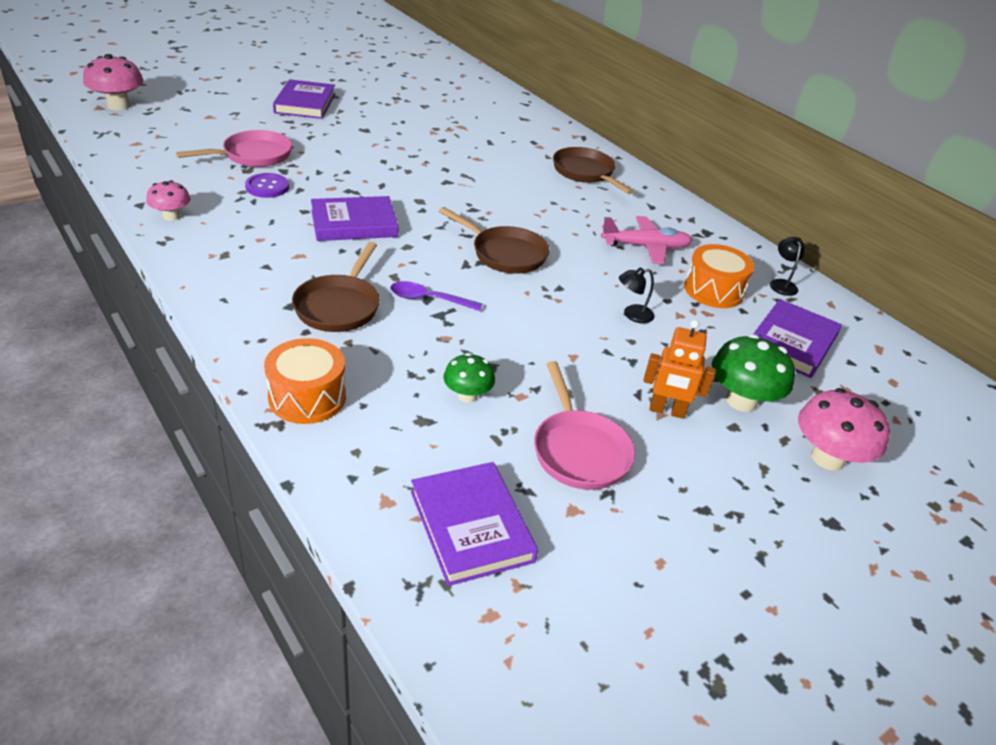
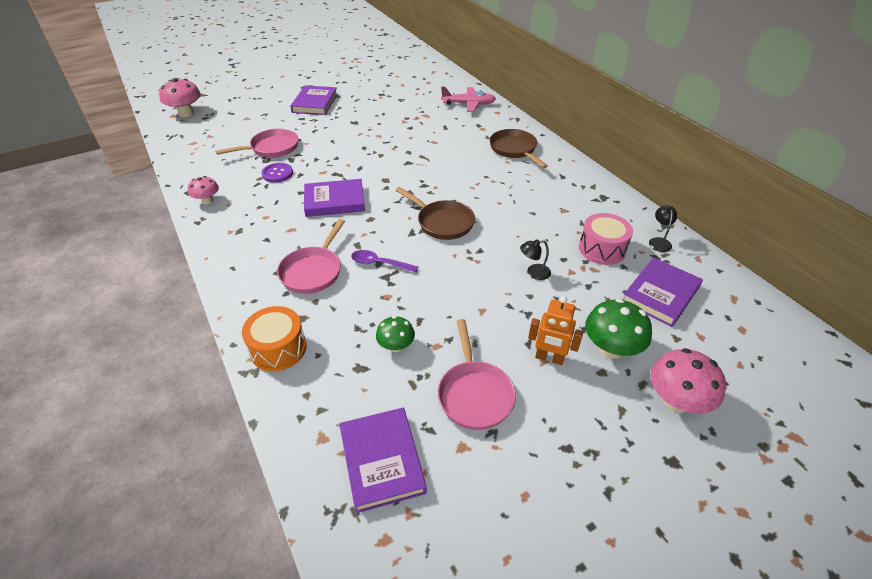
camera: 10 degrees right, 5 degrees up
brown pan [292,242,380,332] -> pink pan [277,219,345,294]
pink plane [601,216,693,264] -> pink plane moved to [441,86,496,112]
orange drum [684,244,754,308] -> pink drum [579,213,633,265]

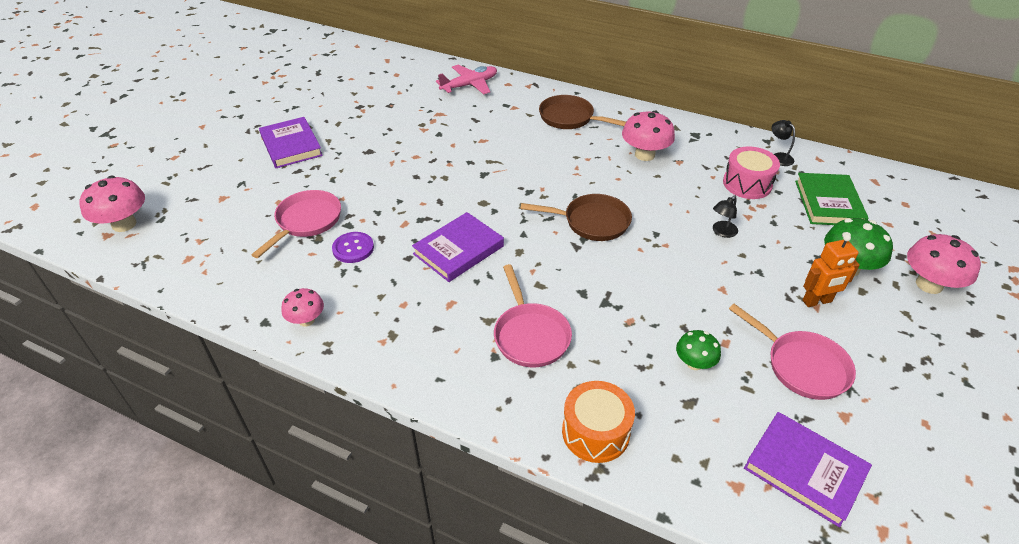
camera: 35 degrees left, 0 degrees up
purple spoon [351,250,418,273] -> none
purple book [623,257,703,327] -> green book [795,173,869,225]
none -> pink mushroom [622,111,675,161]

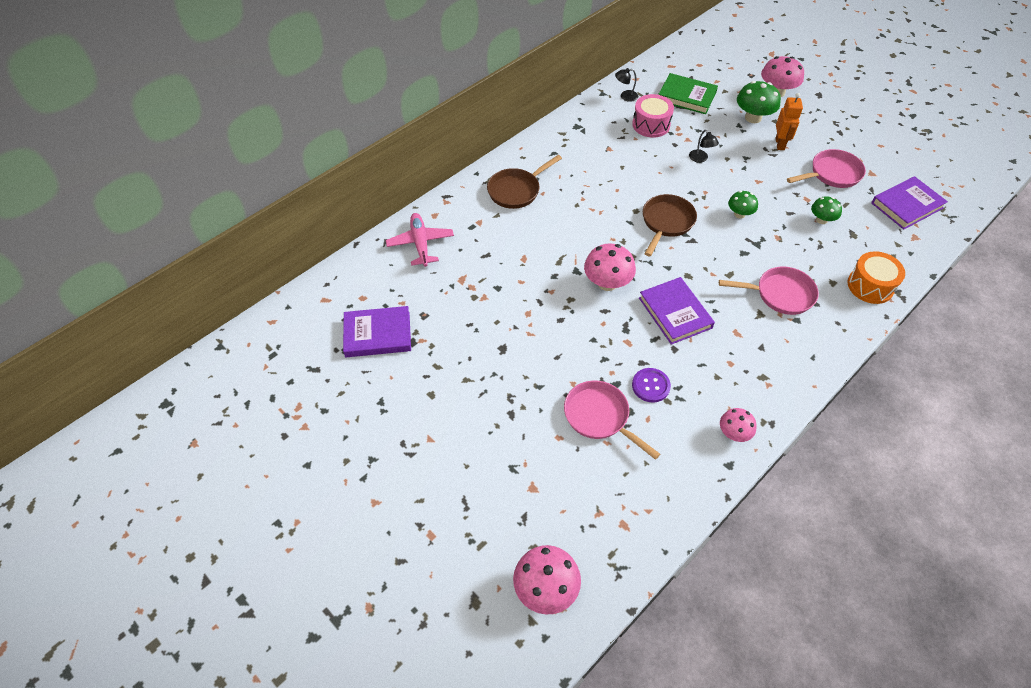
camera: 70 degrees left, 10 degrees up
purple book [259,117,323,168] -> purple book moved to [343,306,411,357]
pink mushroom [622,111,675,161] -> pink mushroom moved to [584,243,636,291]
none -> green mushroom [728,191,758,219]

